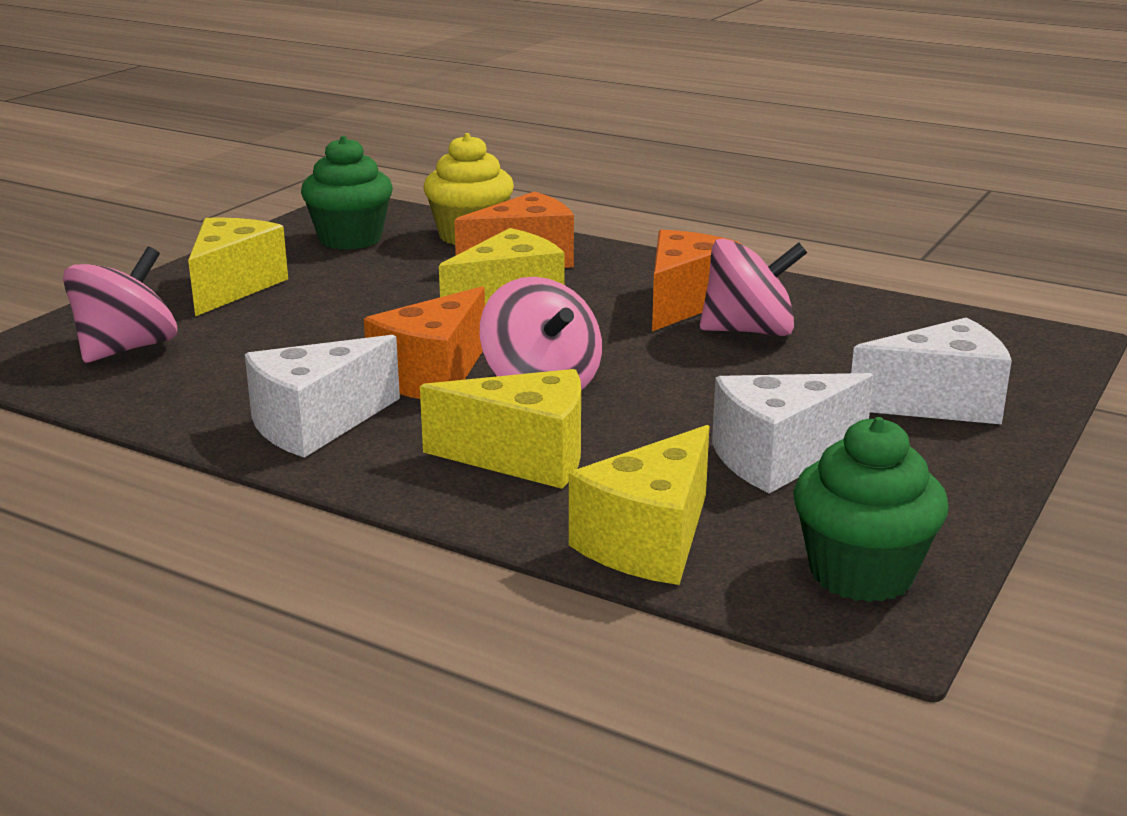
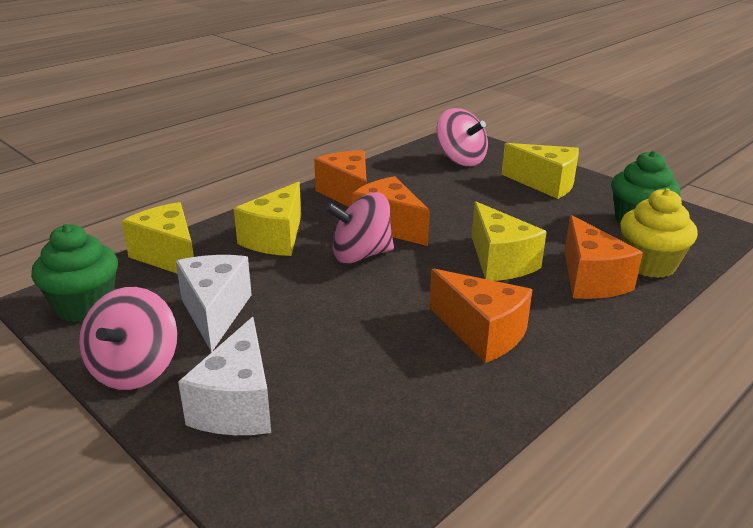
camera: 105 degrees right, 5 degrees up
white cheese [245,335,400,458] -> orange cheese [314,150,367,207]
pink spinning top [700,238,807,336] -> pink spinning top moved to [79,287,177,390]

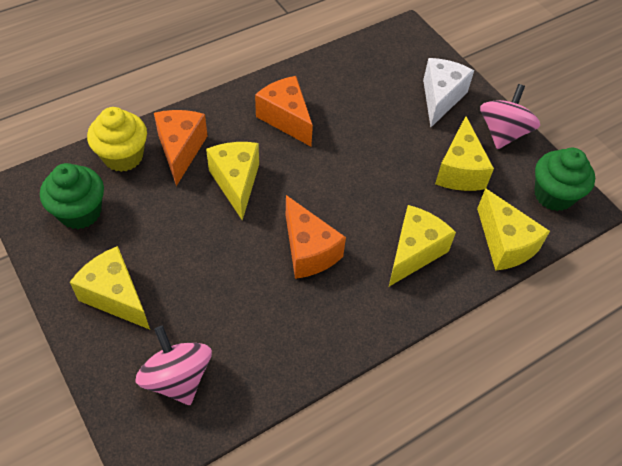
camera: 170 degrees left, 25 degrees up
white cheese [176,255,252,352] -> yellow cheese [435,116,494,191]
orange cheese [314,150,367,207] -> none
pink spinning top [325,192,394,264] -> none

